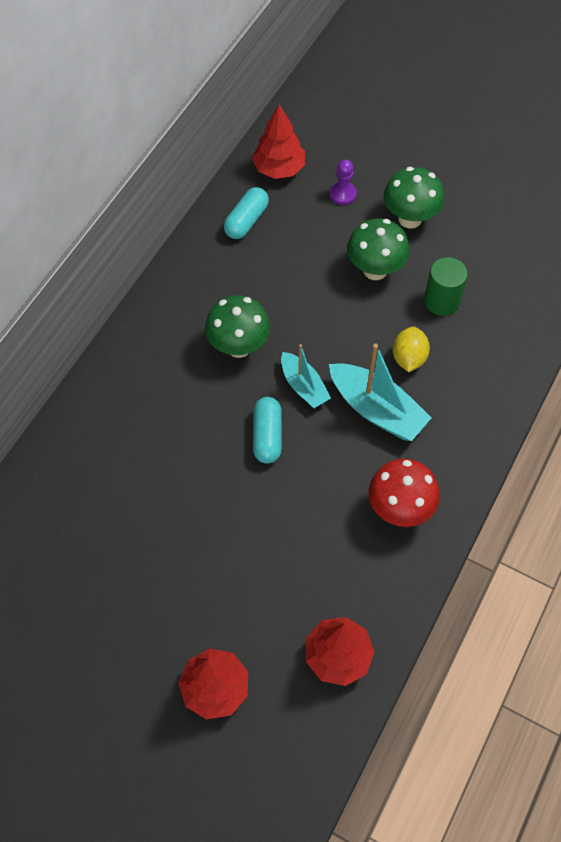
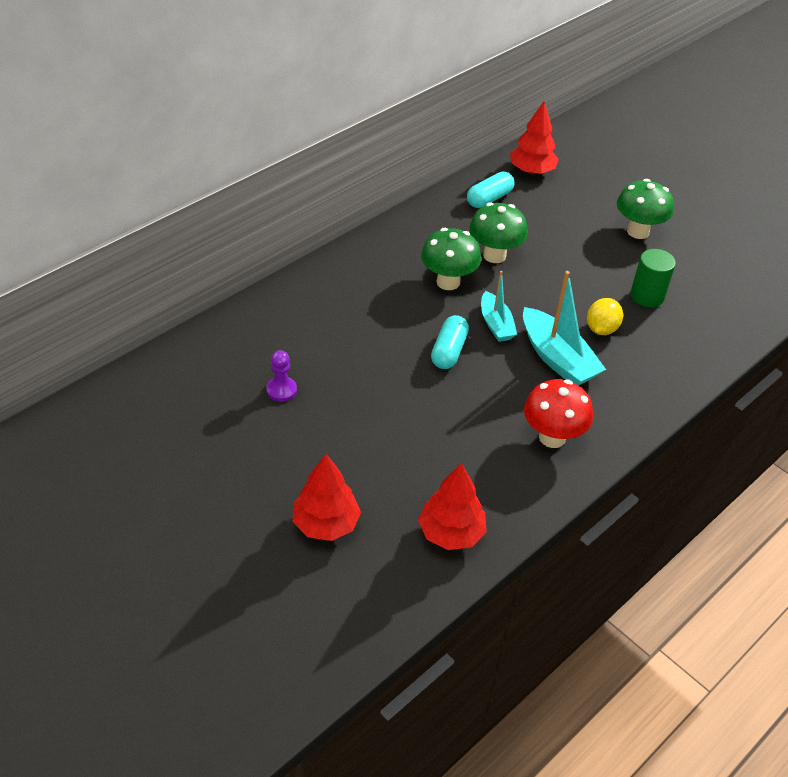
camera: 15 degrees right, 15 degrees down
purple pawn [330,159,357,205] -> purple pawn moved to [266,350,297,402]
green mushroom [347,218,410,280] -> green mushroom moved to [469,202,528,263]

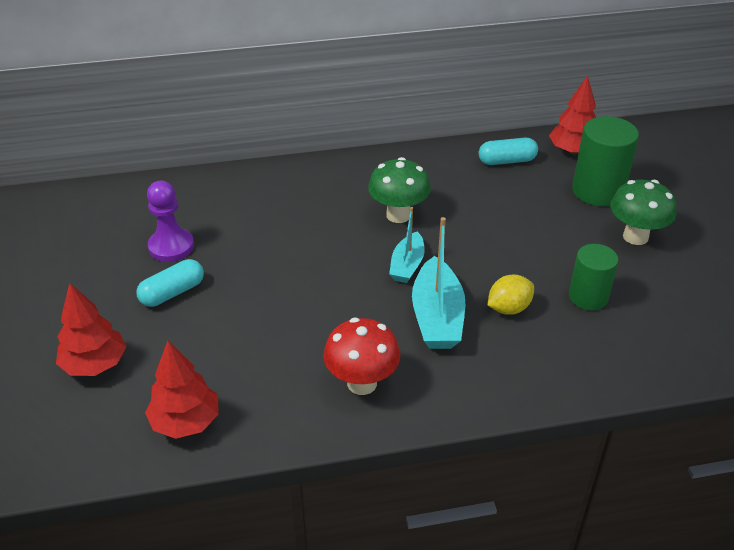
camera: 35 degrees right, 5 degrees down
purple pawn [266,350,297,402] -> purple pawn [147,181,194,262], size x1.54
turquoise capsule [431,315,469,369] -> turquoise capsule moved to [136,259,204,307]
green mushroom [469,202,528,263] -> none
none -> green cylinder [572,116,639,206]

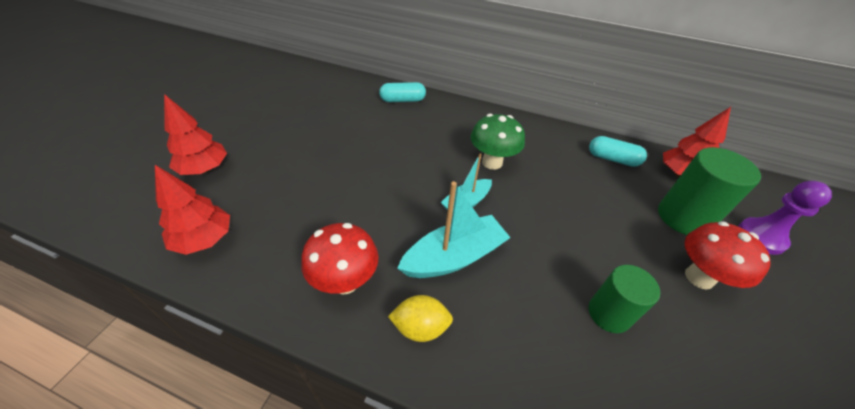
camera: 30 degrees right, 5 degrees up
turquoise capsule [136,259,204,307] -> turquoise capsule moved to [379,82,426,102]
purple pawn [147,181,194,262] -> purple pawn moved to [738,181,832,255]
turquoise boat [412,217,465,349] -> turquoise boat turned 150 degrees counterclockwise [397,181,511,278]
yellow lemon [488,275,534,315] -> yellow lemon moved to [388,295,453,342]
green mushroom [610,180,676,245] -> red mushroom [685,221,771,290]

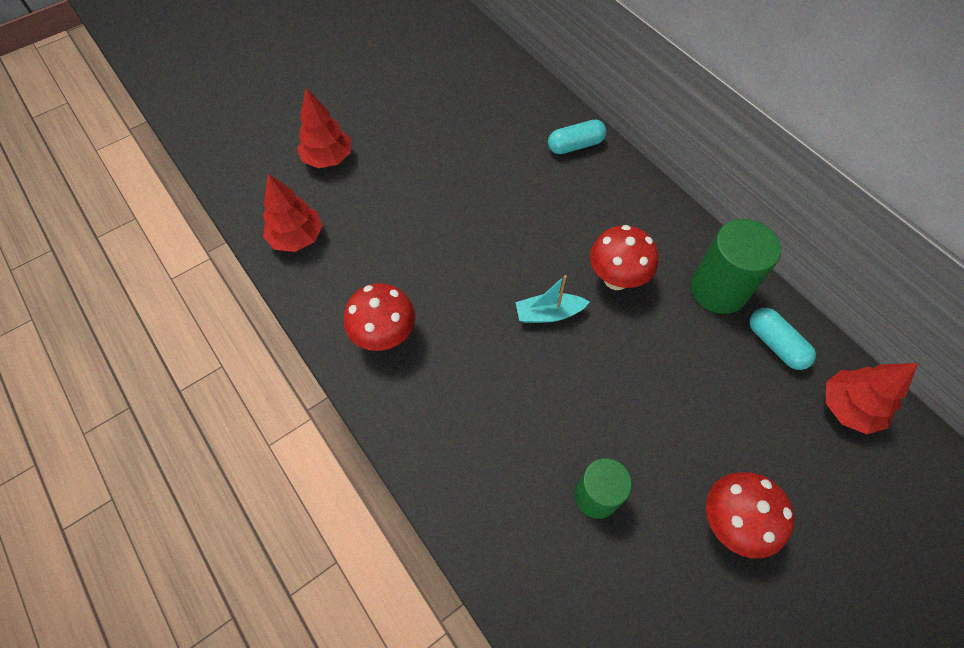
camera: 35 degrees right, 15 degrees up
turquoise capsule [379,82,426,102] -> turquoise capsule turned 45 degrees counterclockwise [548,120,606,154]
yellow lemon [388,295,453,342] -> none
turquoise boat [397,181,511,278] -> none
green mushroom [471,114,525,170] -> red mushroom [590,225,658,290]
green cylinder [658,147,761,235] -> green cylinder moved to [691,219,781,314]
purple pawn [738,181,832,255] -> none

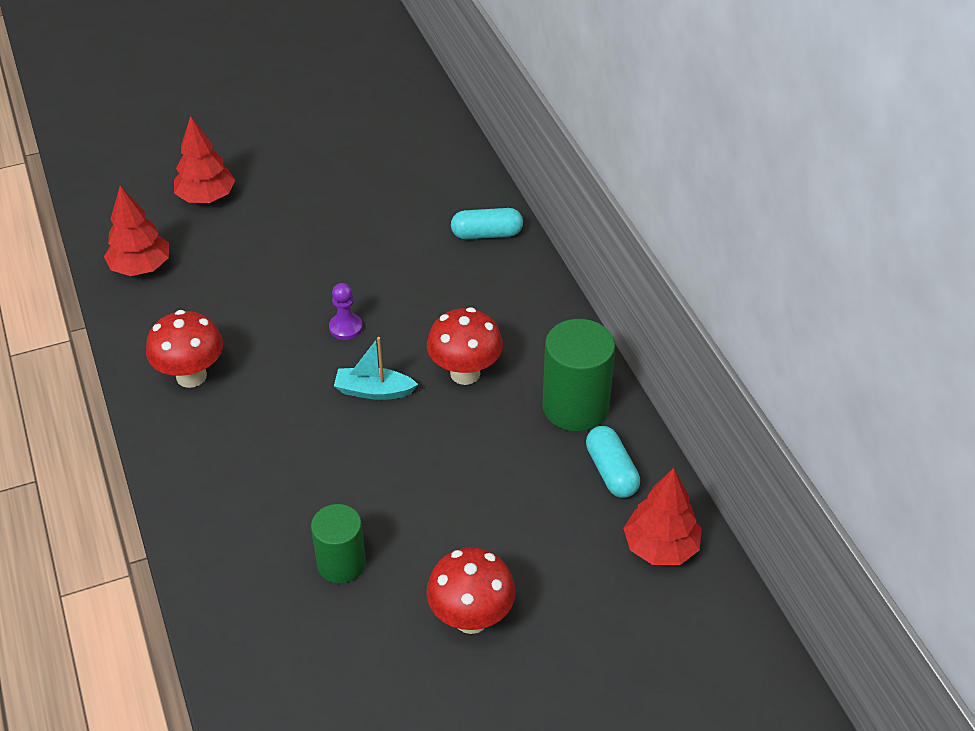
camera: 15 degrees right, 15 degrees down
none -> purple pawn [329,283,363,340]

